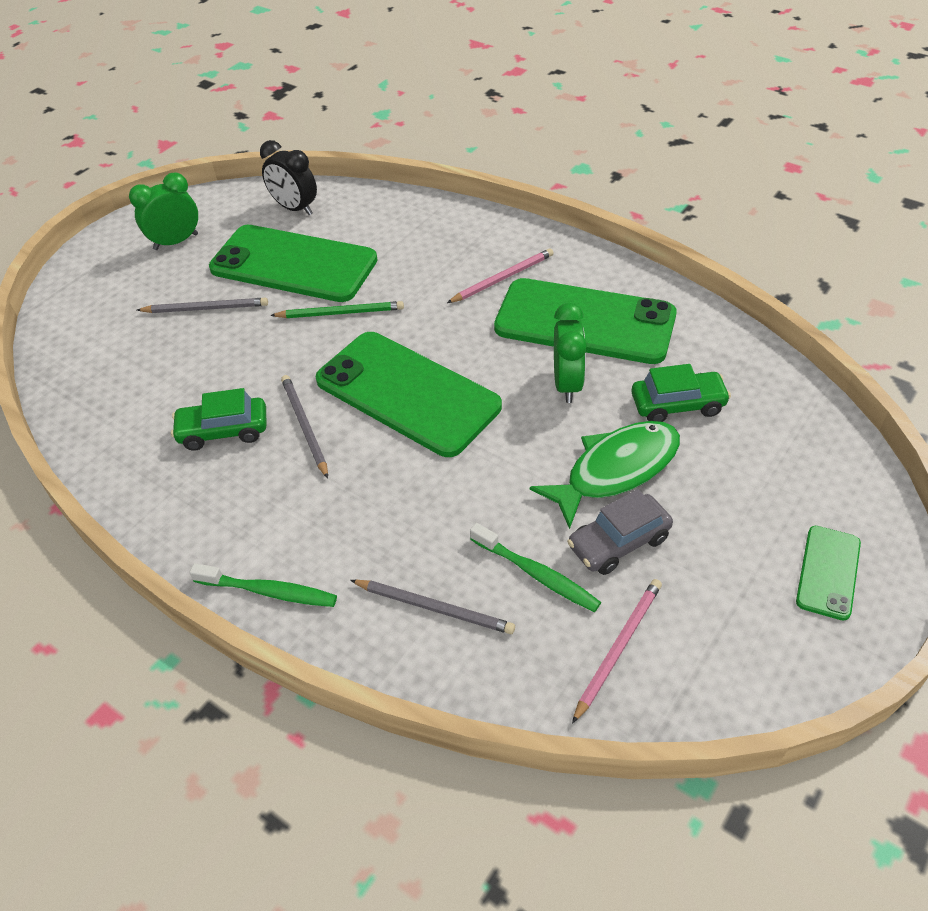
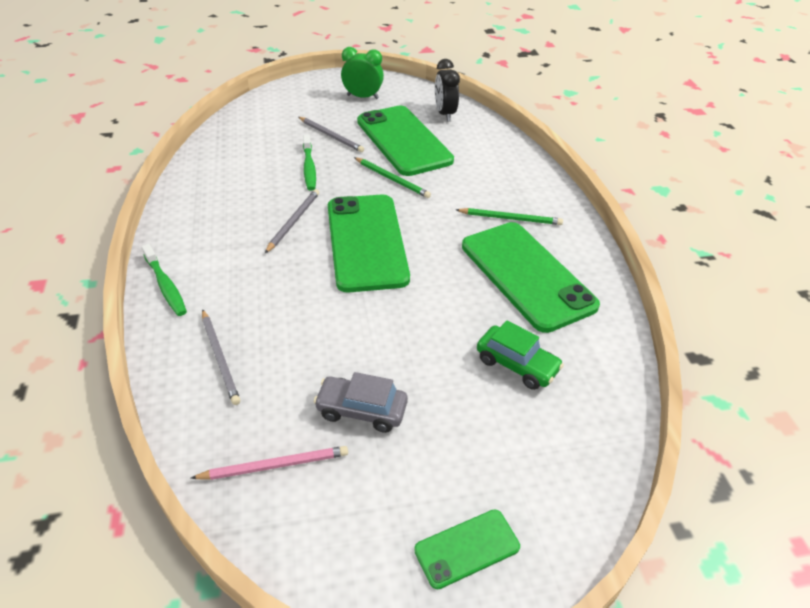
camera: 40 degrees right, 5 degrees down
green car [171,388,266,451] -> none
pink pencil [447,248,554,303] -> green pencil [456,208,563,225]
green toothbrush [470,523,601,612] -> green toothbrush moved to [303,134,316,191]
green fish [530,421,680,529] -> none
green clock [554,303,587,403] -> none

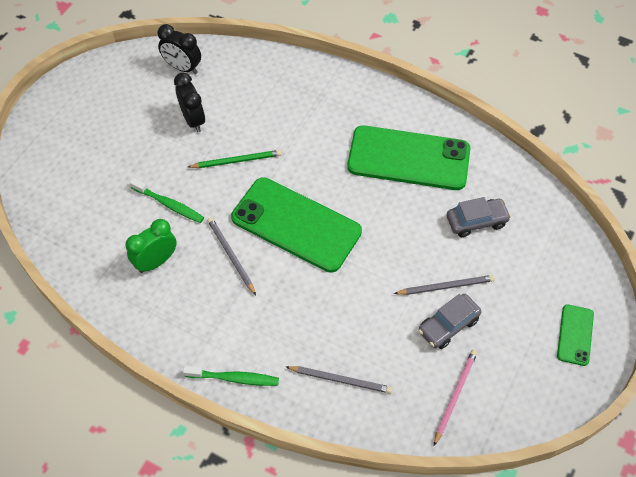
camera: 50 degrees left, 15 degrees up
grey pencil [299,117,364,152] -> grey pencil moved to [394,275,495,295]
green clock [341,47,384,99] -> green clock moved to [125,219,177,273]
green phone [357,106,454,176] -> black clock [174,72,205,132]
green pencil [456,208,563,225] -> none
green car [477,320,564,390] -> grey car [447,197,511,237]

